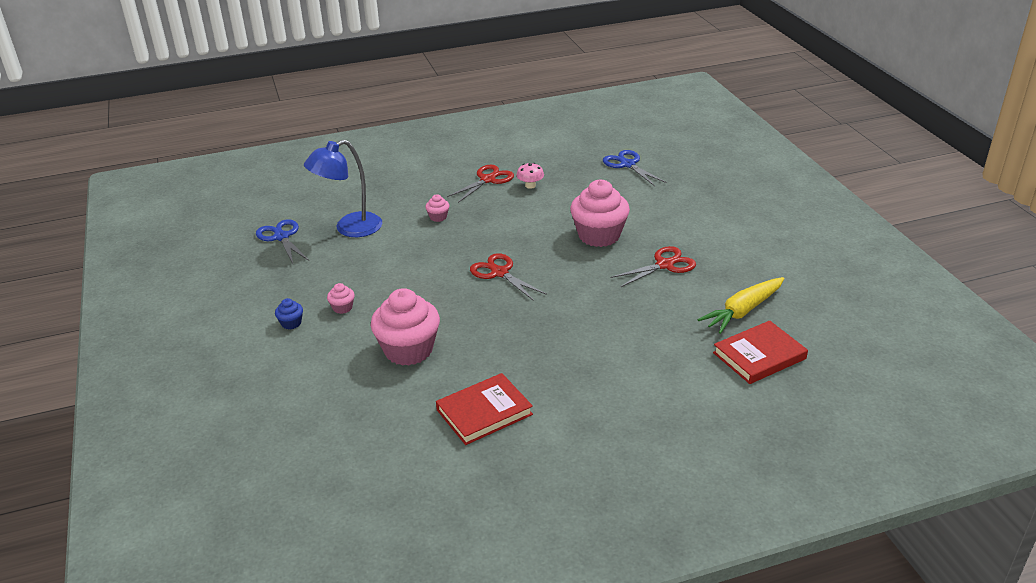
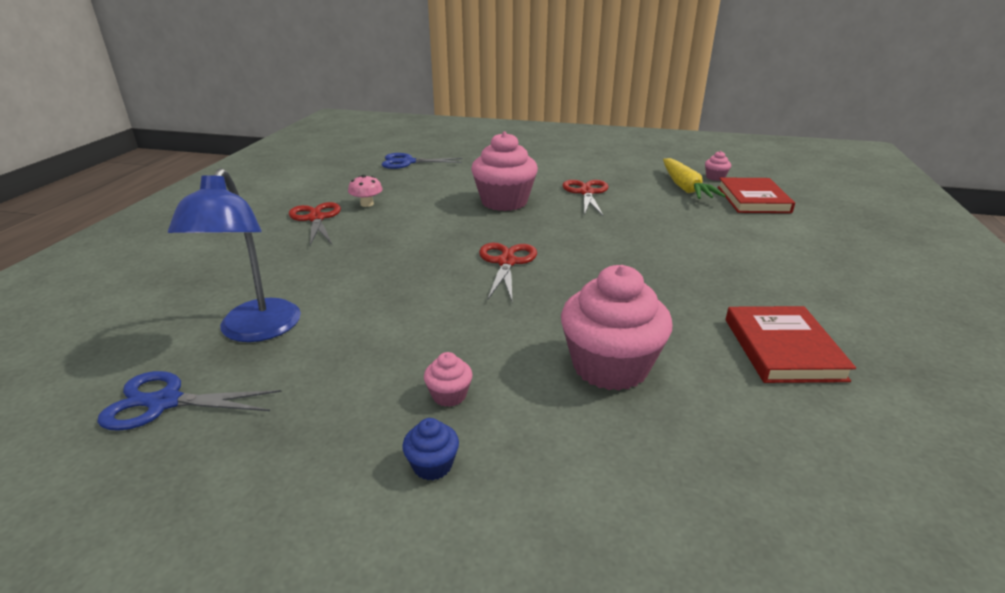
camera: 60 degrees left, 5 degrees down
pink cupcake [425,194,449,222] -> pink cupcake moved to [705,151,731,181]
red scissors [470,253,547,301] -> red scissors turned 105 degrees clockwise [479,243,537,301]

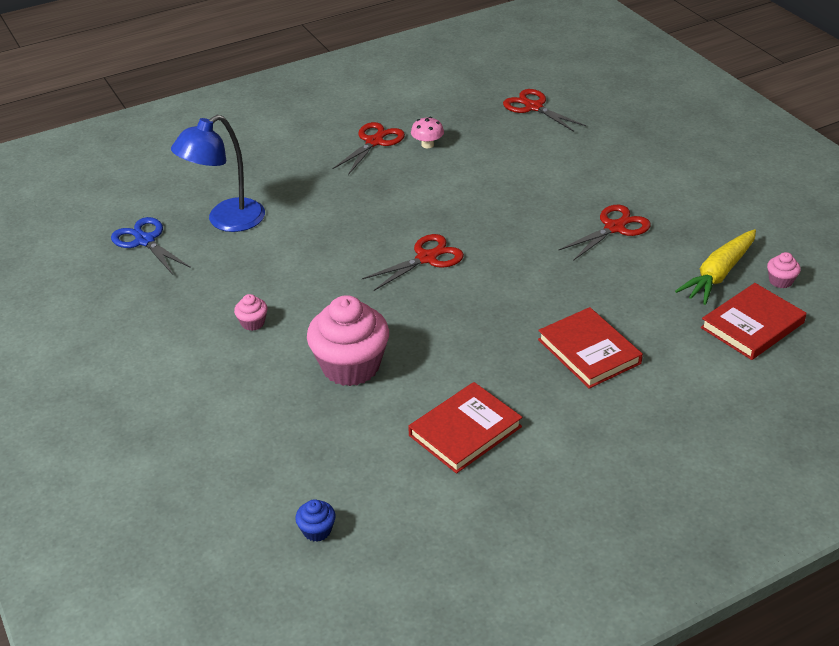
camera: 50 degrees right, 10 degrees up
blue scissors [382,153,462,169] -> red scissors [503,89,586,132]
blue cupcake [402,418,459,480] -> blue cupcake moved to [295,499,336,542]
pink cupcake [471,131,538,211] -> none
none -> red book [538,307,643,389]

